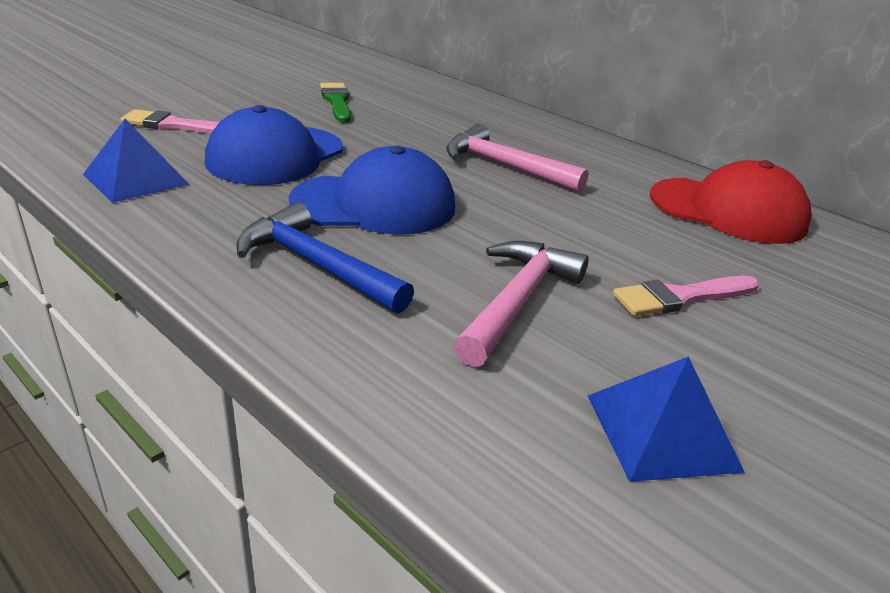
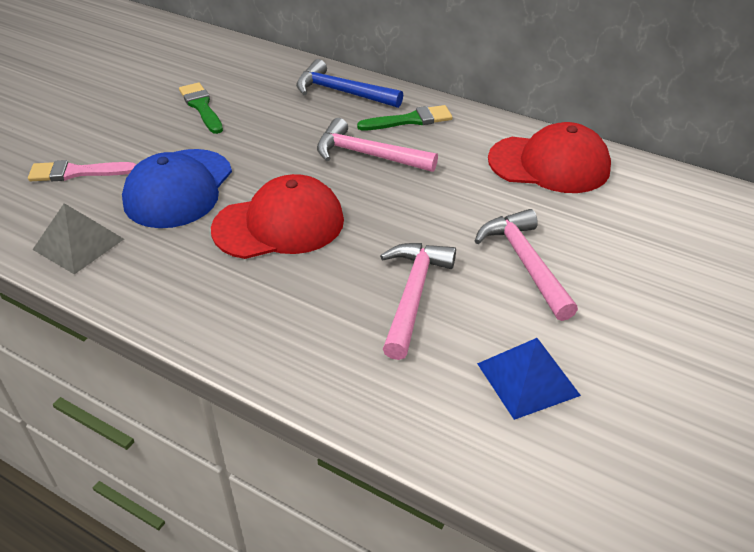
camera: 10 degrees left, 10 degrees up
blue pyramid [83,119,189,203] -> grey pyramid [32,203,124,274]
blue hammer [237,202,414,314] -> blue hammer moved to [296,59,403,108]
blue cap [289,146,455,235] -> red cap [211,174,344,259]
pink brush [613,276,759,316] -> pink hammer [475,209,578,321]
none -> green brush [357,105,453,130]

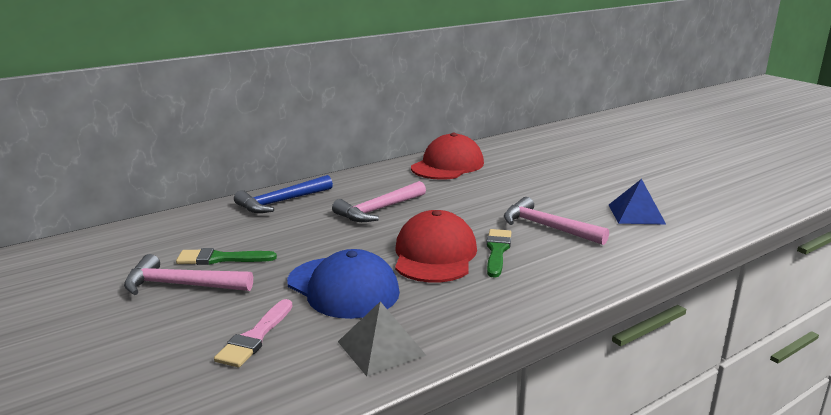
camera: 65 degrees left, 20 degrees down
green brush [357,105,453,130] -> green brush moved to [486,229,511,278]
pink hammer [475,209,578,321] -> pink hammer moved to [124,254,253,295]

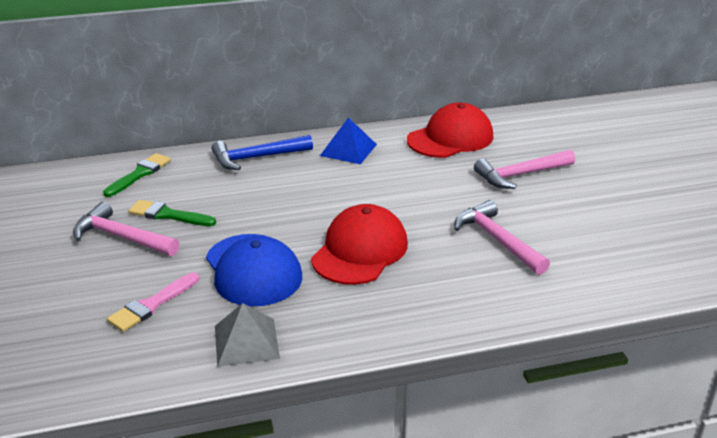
camera: 20 degrees right, 10 degrees up
pink hammer [332,181,426,222] -> pink hammer moved to [474,150,575,189]
green brush [486,229,511,278] -> green brush moved to [103,153,171,197]
blue pyramid [609,179,666,225] -> blue pyramid moved to [320,117,377,164]

